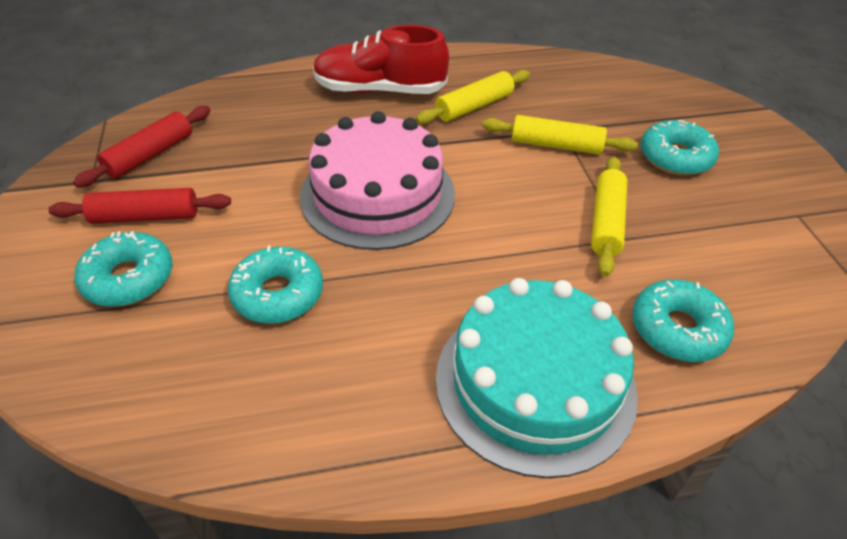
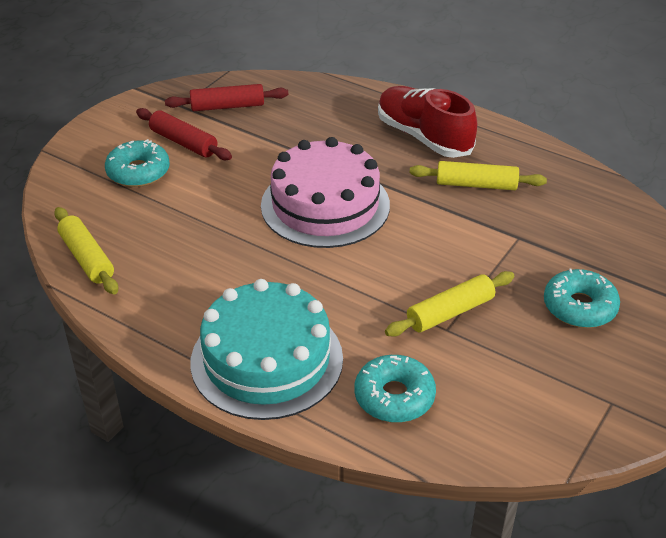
camera: 45 degrees right, 5 degrees down
turquoise donut [228,246,323,324] -> none
yellow rolling pin [482,115,638,155] -> yellow rolling pin moved to [54,207,118,294]

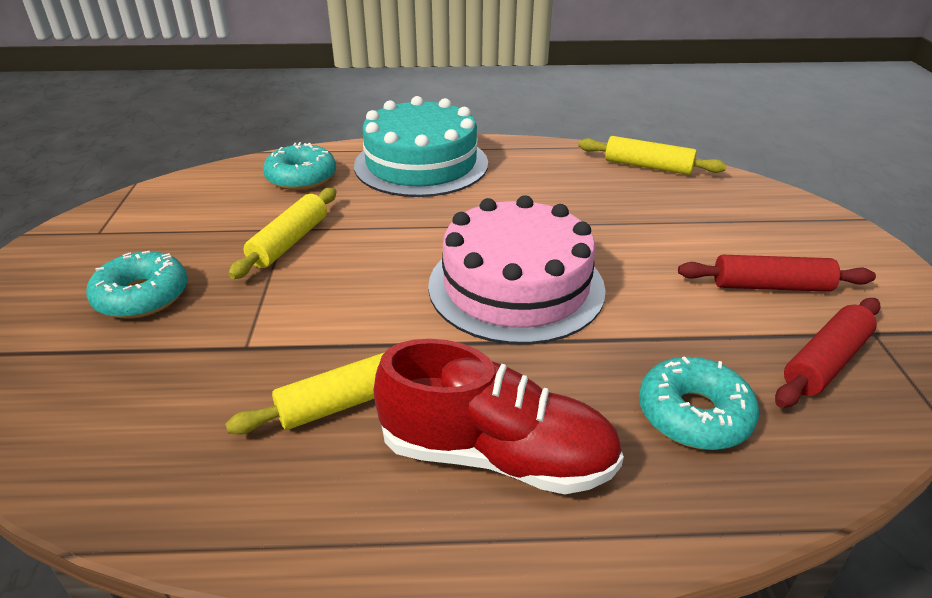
camera: 145 degrees right, 5 degrees down
turquoise donut [105,139,170,187] -> turquoise donut moved to [639,356,759,450]

